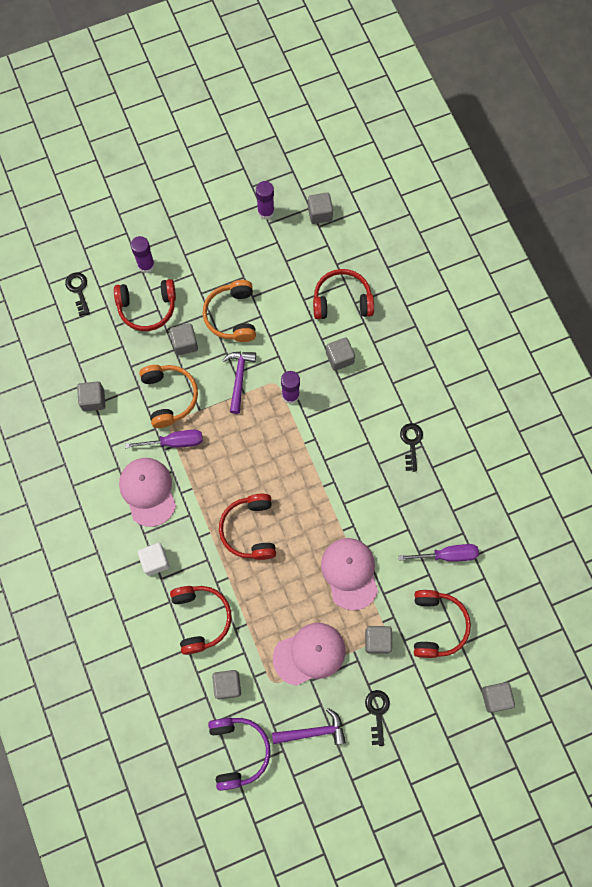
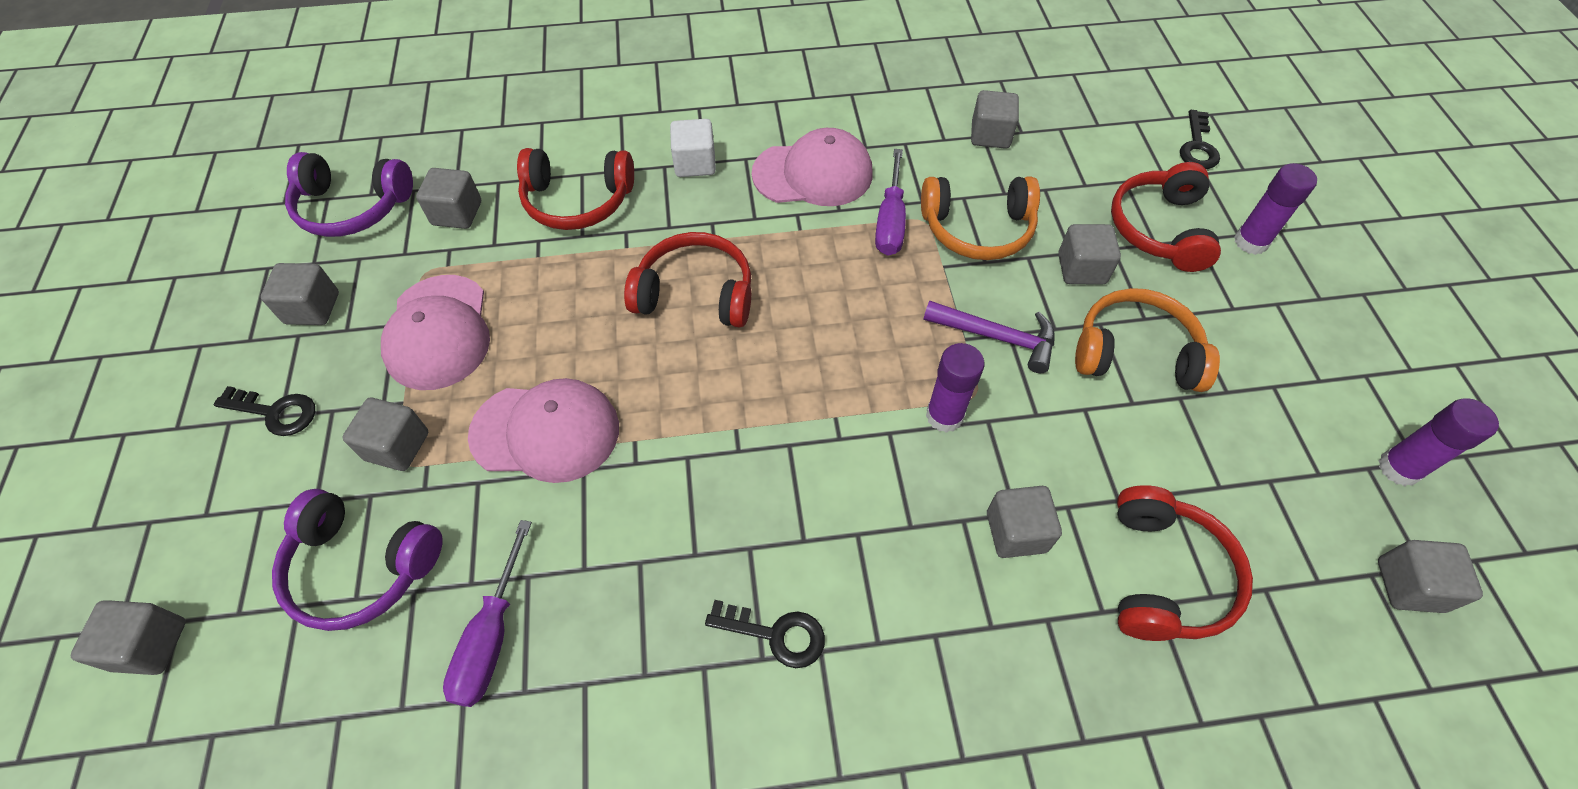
camera: 105 degrees right, 15 degrees down
black key [65,272,90,316] -> black key turned 105 degrees clockwise [1180,110,1220,169]
purple hammer [272,708,346,745] -> grey cube [261,263,339,325]
red headphones [414,590,471,658] -> purple headphones [272,489,443,631]

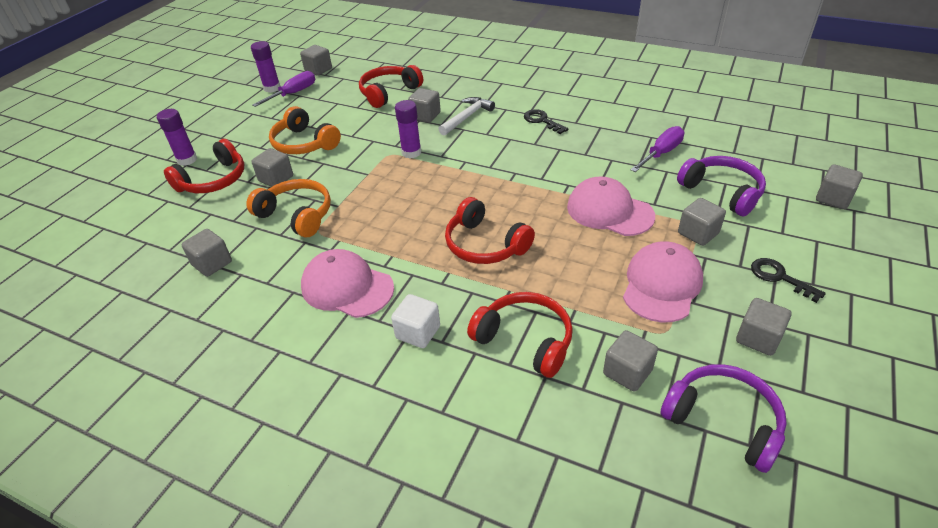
camera: 145 degrees left, 15 degrees down
purple screwdriver [875,149,906,256] -> purple screwdriver moved to [252,71,315,107]
purple hammer [923,301,1055,373] -> none
black key [1180,110,1220,169] -> none
none -> white hammer [438,97,495,136]

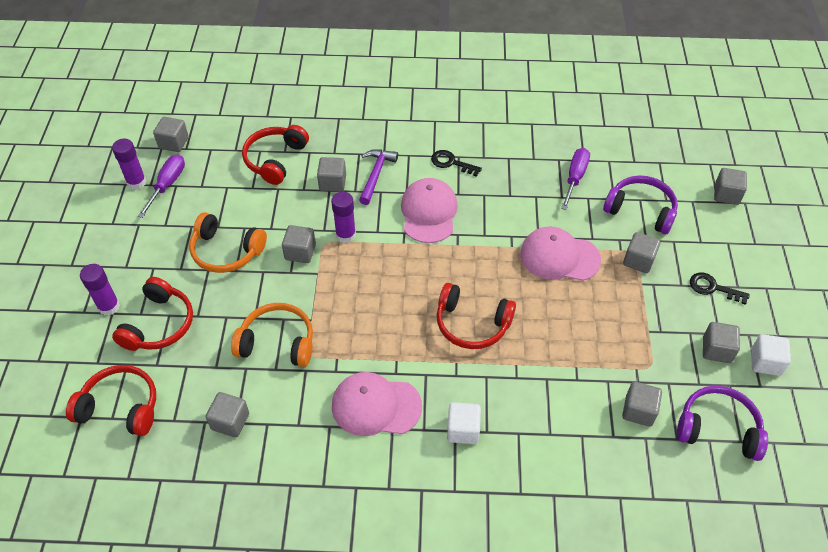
camera: 25 degrees left, 10 degrees up
grey cube [251,148,293,187] -> grey cube moved to [282,225,316,263]
white hammer [438,97,495,136] -> purple hammer [359,149,398,205]
red headphones [467,292,573,378] -> red headphones moved to [66,365,156,436]
pink cap [623,241,703,322] -> pink cap moved to [401,178,458,243]
none -> white cube [751,334,791,376]

